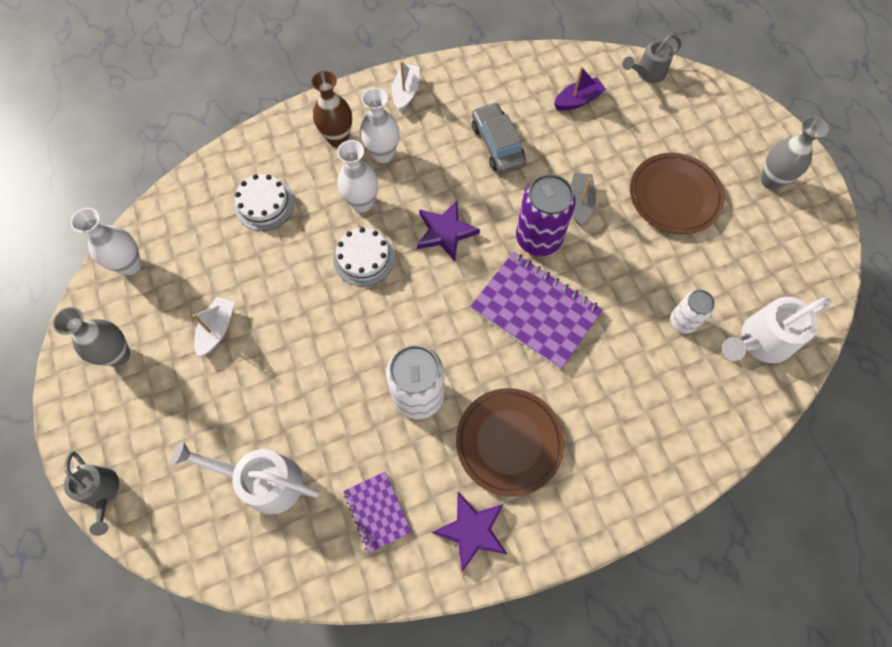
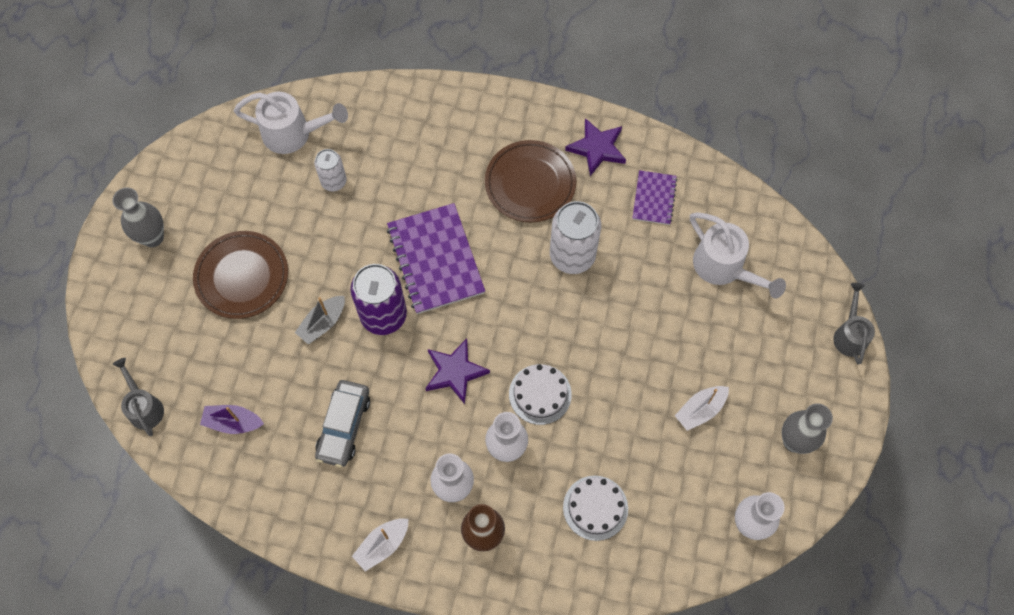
camera: 145 degrees left, 0 degrees up
grey watering can [622,34,681,83] -> grey watering can turned 120 degrees counterclockwise [112,358,164,436]

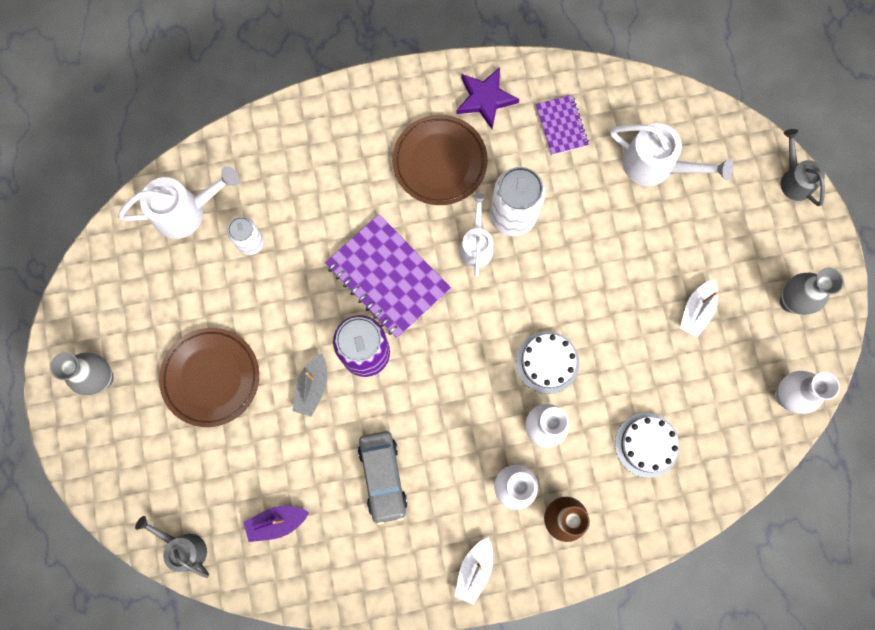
camera: 25 degrees left, 10 degrees up
purple star [425,339,490,404] -> none
none -> white watering can [460,194,493,277]

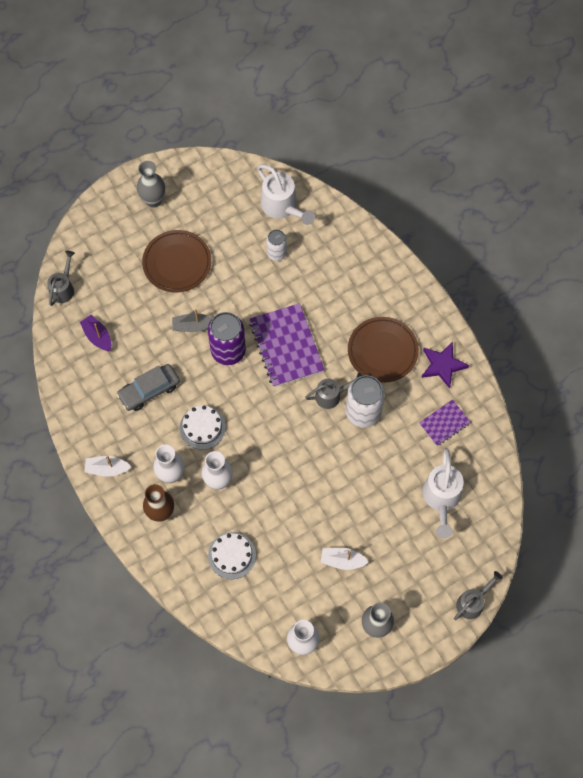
camera: 70 degrees right, 10 degrees down
purple notebook [325,214,451,338] -> purple notebook turned 45 degrees counterclockwise [249,303,325,387]
white watering can [460,194,493,277] -> grey watering can [305,373,363,409]
white cake [516,331,579,394] -> white cake moved to [180,405,226,450]

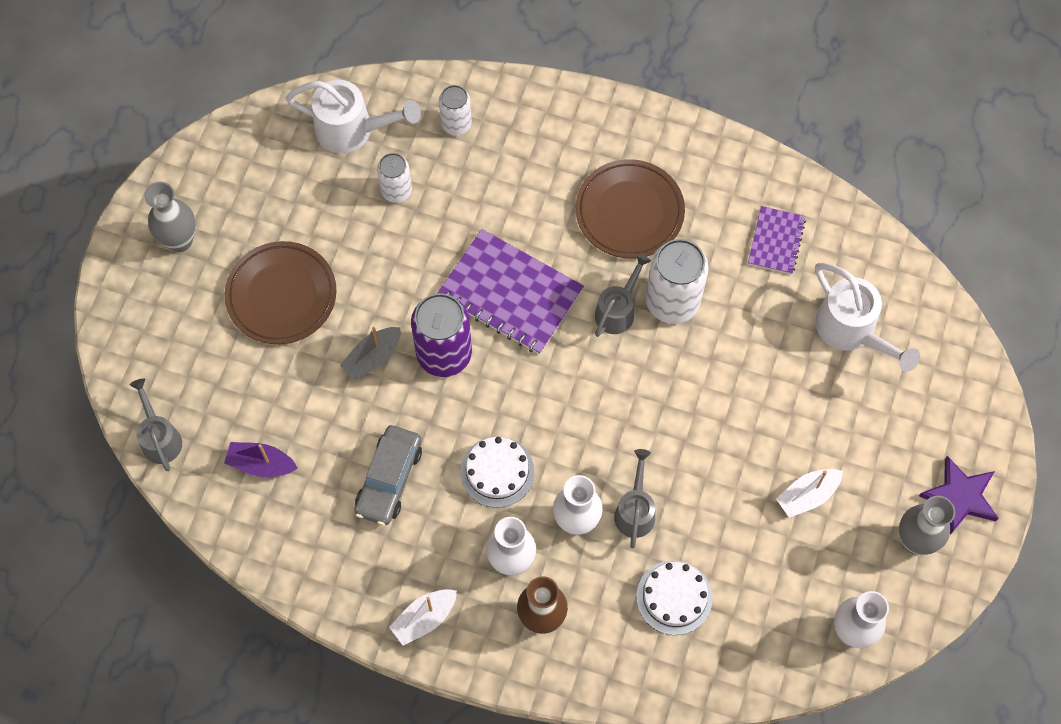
camera: 40 degrees left, 0 degrees up
purple star [422,342,469,389] -> purple star moved to [919,456,999,535]
grey watering can [454,571,503,620] -> grey watering can moved to [614,449,655,548]
none -> white can [439,85,472,135]

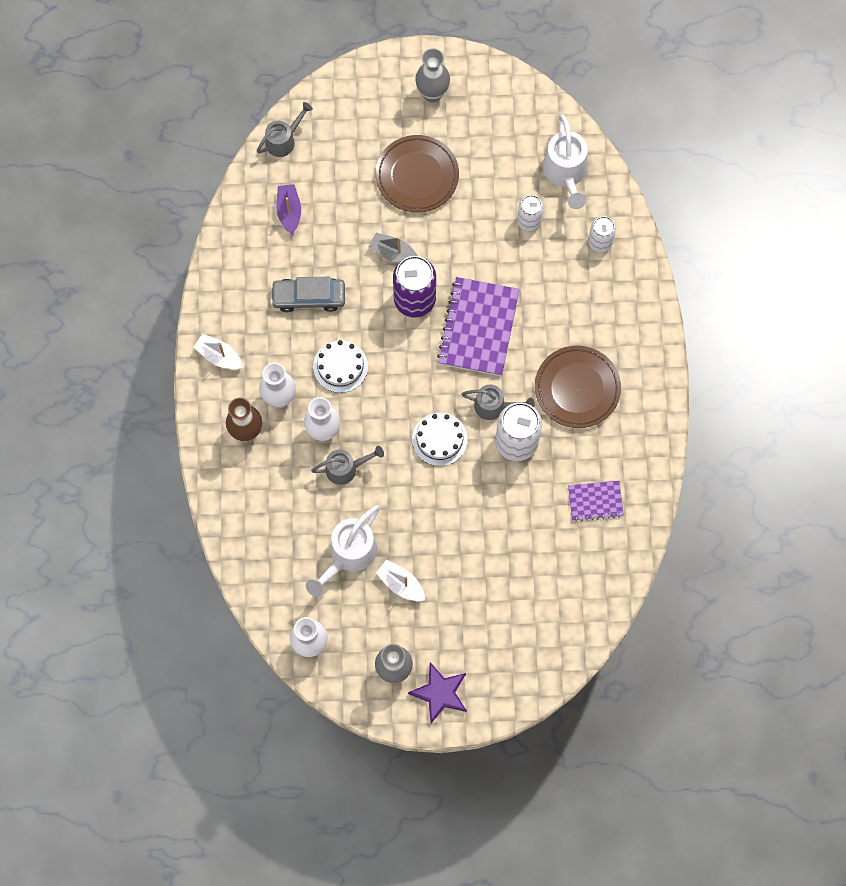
camera: 70 degrees right, 5 degrees up
white cake [636,560,713,635] -> white cake moved to [412,413,468,466]
white watering can [815,263,920,372] -> white watering can moved to [306,505,380,597]

